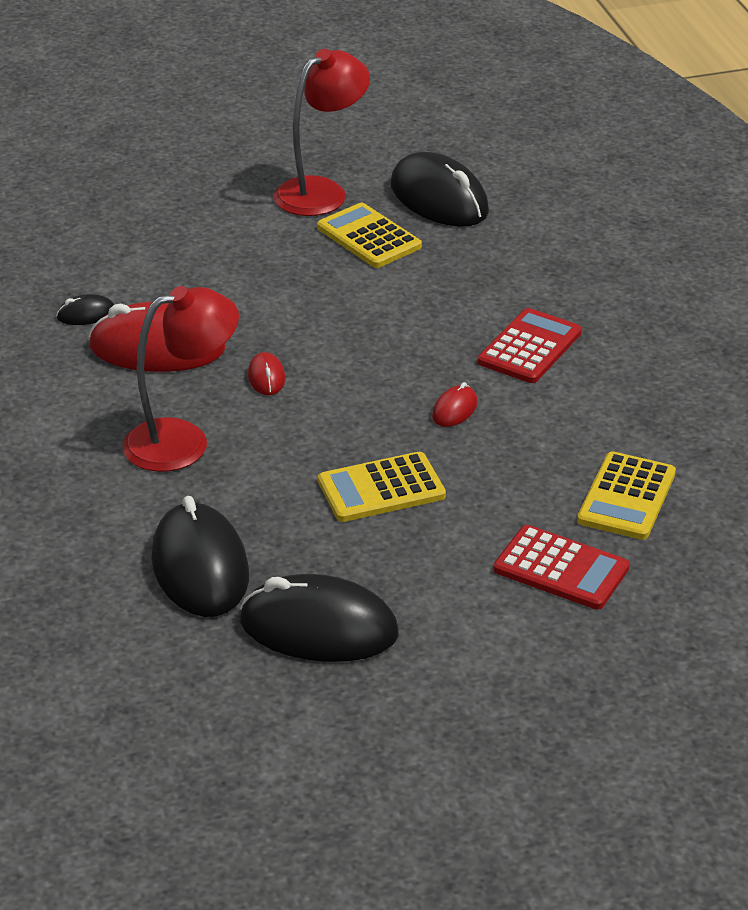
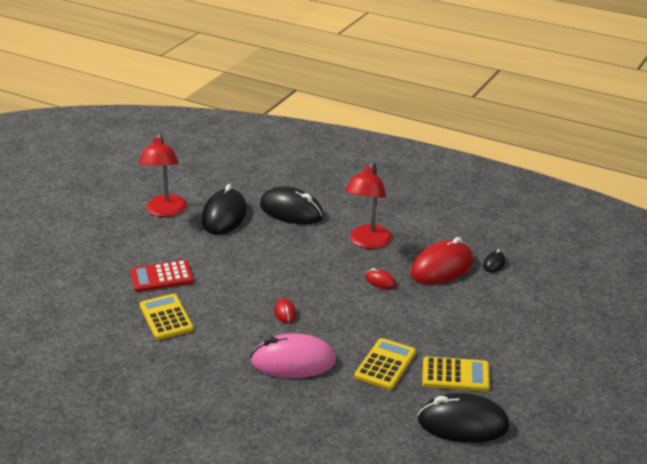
camera: 135 degrees right, 5 degrees down
black mouse [240,574,399,662] -> black mouse turned 45 degrees counterclockwise [201,184,247,235]
red lamp [274,49,370,216] -> red lamp moved to [139,133,187,217]
yellow calculator [318,452,446,522] -> yellow calculator moved to [354,338,416,390]
red calculator [478,308,582,383] -> pink mouse [250,333,336,378]

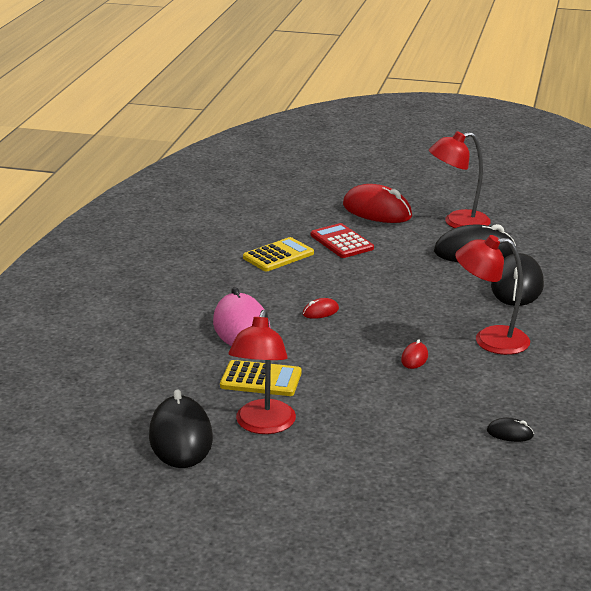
camera: 75 degrees right, 5 degrees down
red mouse [411,237,473,284] -> red mouse moved to [343,184,412,223]
yellow calculator [422,356,490,391] -> red lamp [228,310,296,434]

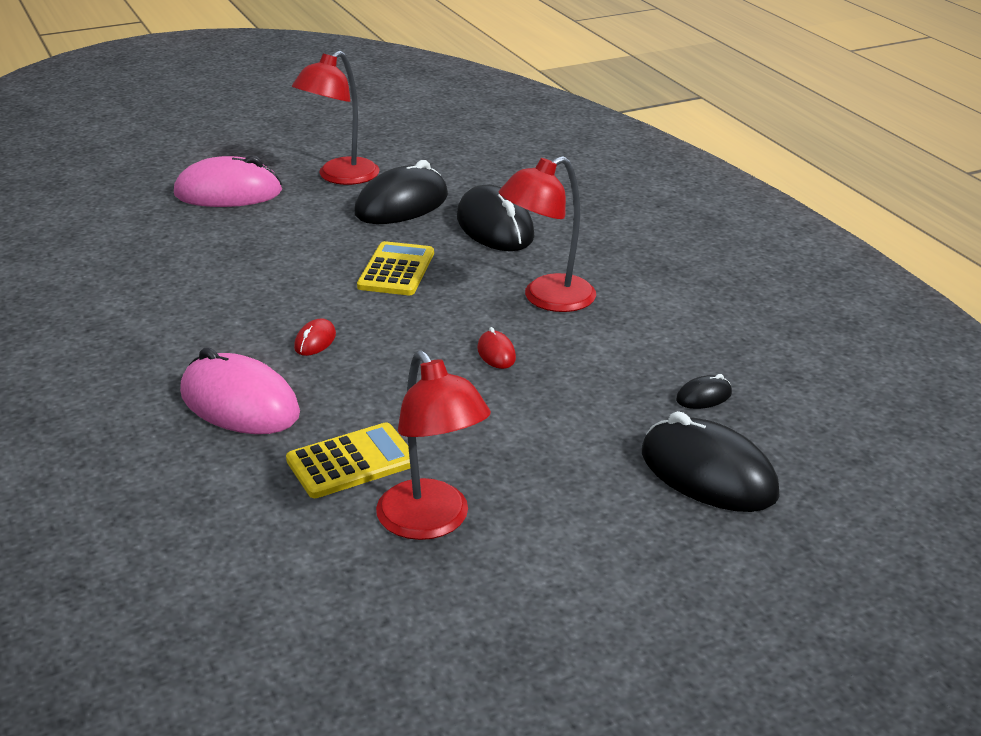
camera: 40 degrees left, 5 degrees up
black mouse [149,389,213,468] -> black mouse moved to [642,411,780,512]
yellow calculator [243,237,314,271] -> yellow calculator moved to [357,241,434,295]
red calculator [311,223,374,258] -> none
red mouse [343,184,412,223] -> pink mouse [174,156,282,207]

